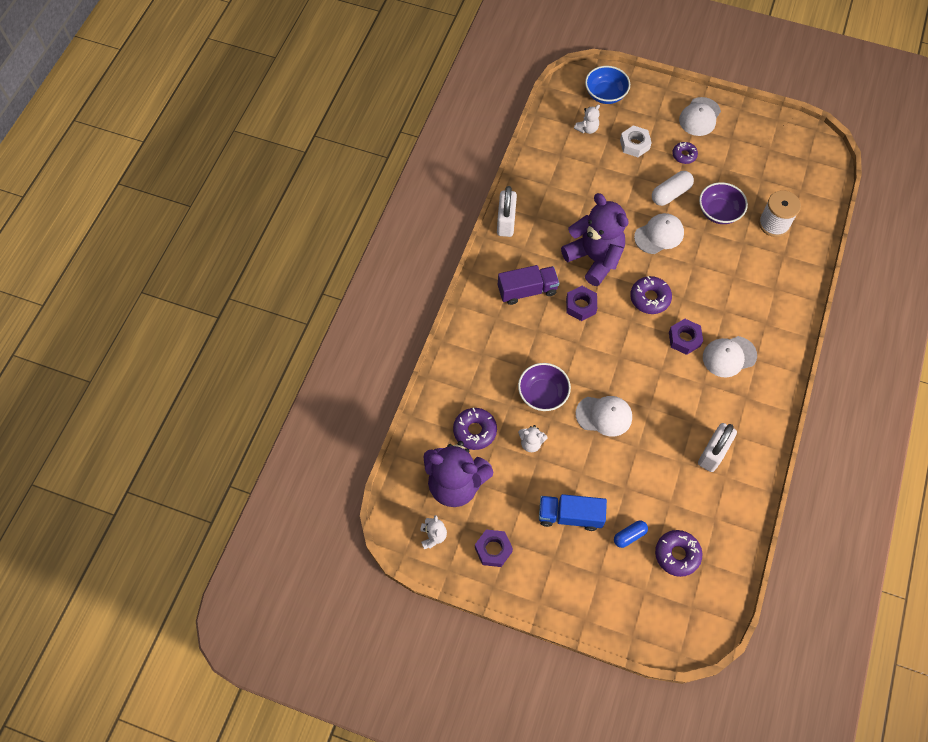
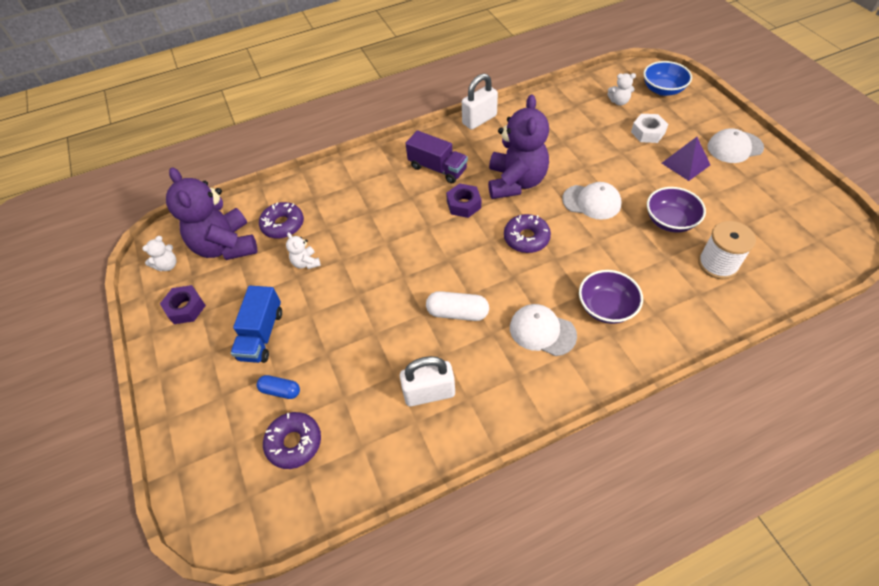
camera: 50 degrees right, 10 degrees down
purple bowl [518,363,571,411] -> purple bowl moved to [579,270,643,324]
blue truck [539,494,607,531] -> blue truck turned 135 degrees counterclockwise [231,286,282,363]
white cap [575,396,632,436] -> none
white capsule [652,171,694,206] -> white capsule moved to [426,291,489,321]
purple nut [669,319,703,355] -> none
purple donut [672,142,698,164] -> purple pyramid [662,137,710,181]

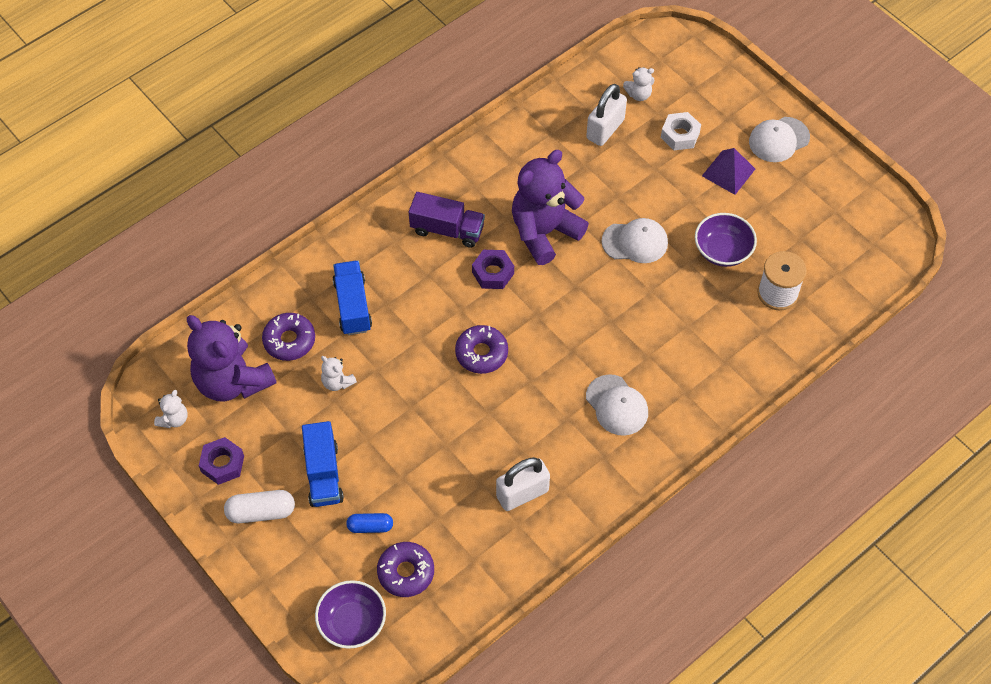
camera: 20 degrees left, 5 degrees up
white capsule [426,291,489,321] -> white capsule moved to [224,490,295,523]
white padlock [462,73,498,130] -> white padlock moved to [586,84,627,146]
purple teddy bear [488,95,549,199] -> purple teddy bear turned 120 degrees counterclockwise [512,150,589,265]
purple donut [504,214,551,253] -> purple donut moved to [455,325,508,374]
white cap [510,304,577,356] -> white cap turned 135 degrees counterclockwise [586,374,648,436]
purple bowl [579,270,643,324] -> purple bowl moved to [315,580,386,649]
blue bowl [643,61,692,96] -> none
none -> blue truck [333,260,372,335]

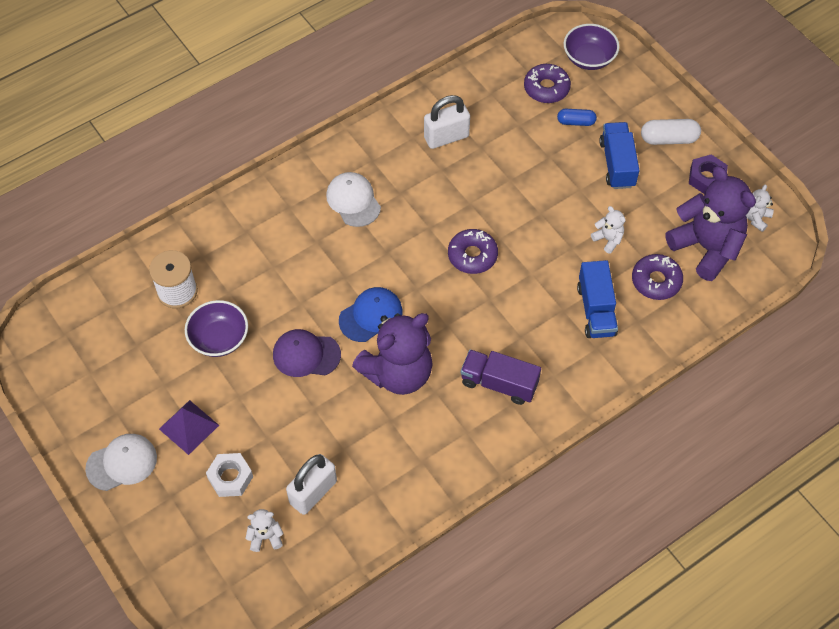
camera: 175 degrees left, 0 degrees up
purple nut [472,250,514,289] -> none
white cap [602,218,668,263] -> purple cap [273,329,341,377]
none -> blue cap [339,287,403,342]

